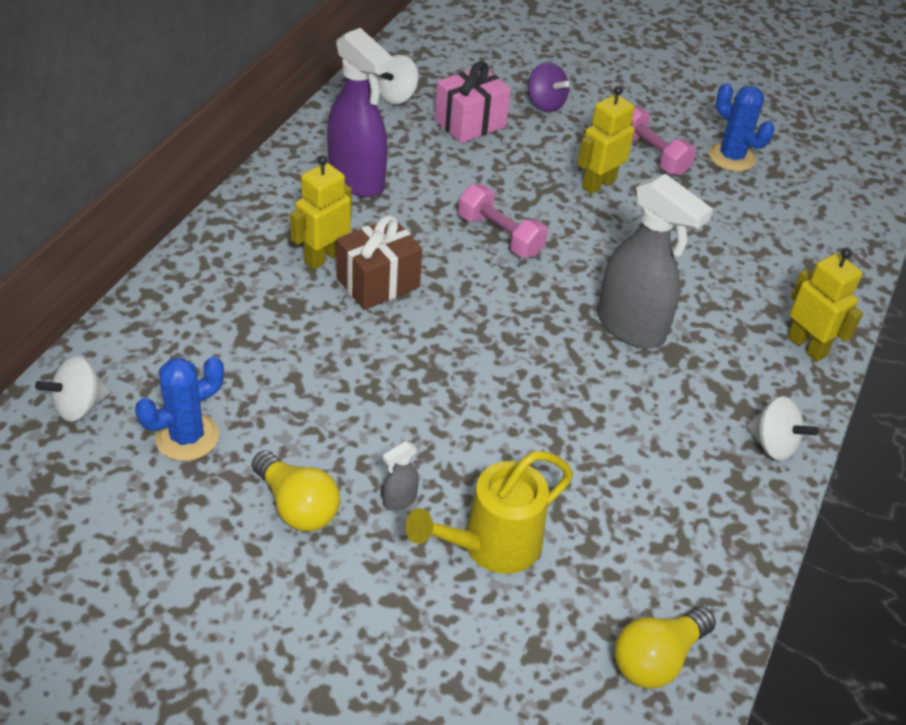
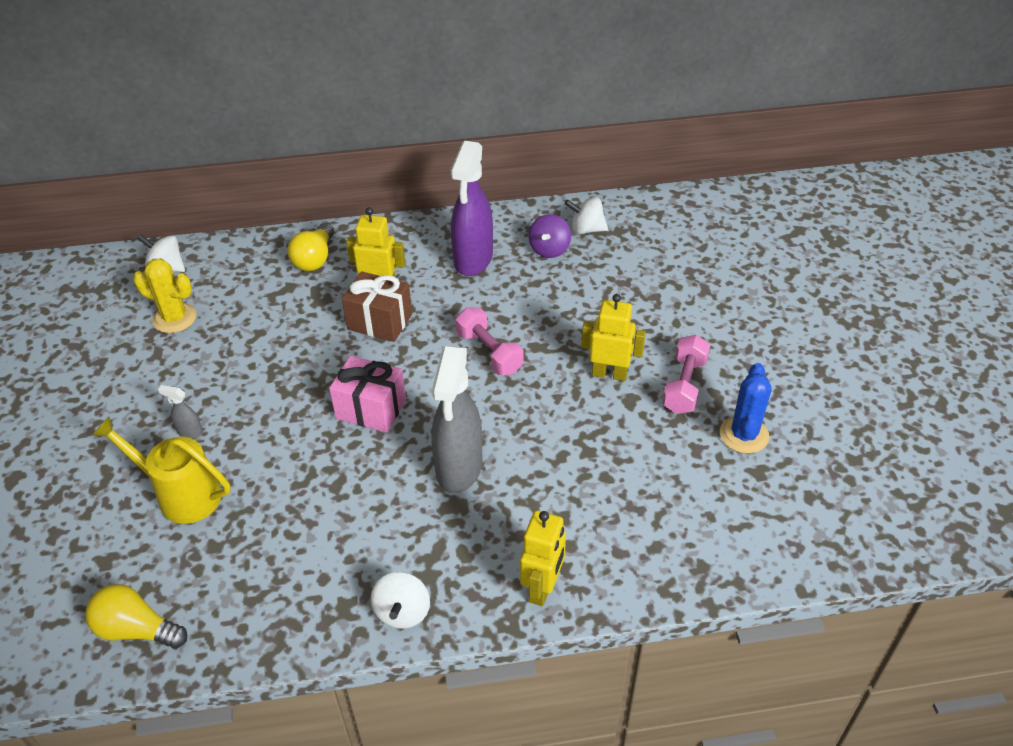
camera: 60 degrees right, 0 degrees up
blue cactus [135,356,224,461] -> yellow cactus [133,258,197,333]
yellow light bulb [252,451,340,532] -> yellow light bulb moved to [288,223,334,271]
pink gift [435,61,511,143] -> pink gift moved to [329,356,406,433]
pink dumbbell [458,184,548,258] -> pink dumbbell turned 45 degrees counterclockwise [456,307,524,375]
purple spinning top [528,62,570,112] -> purple spinning top moved to [529,214,571,258]

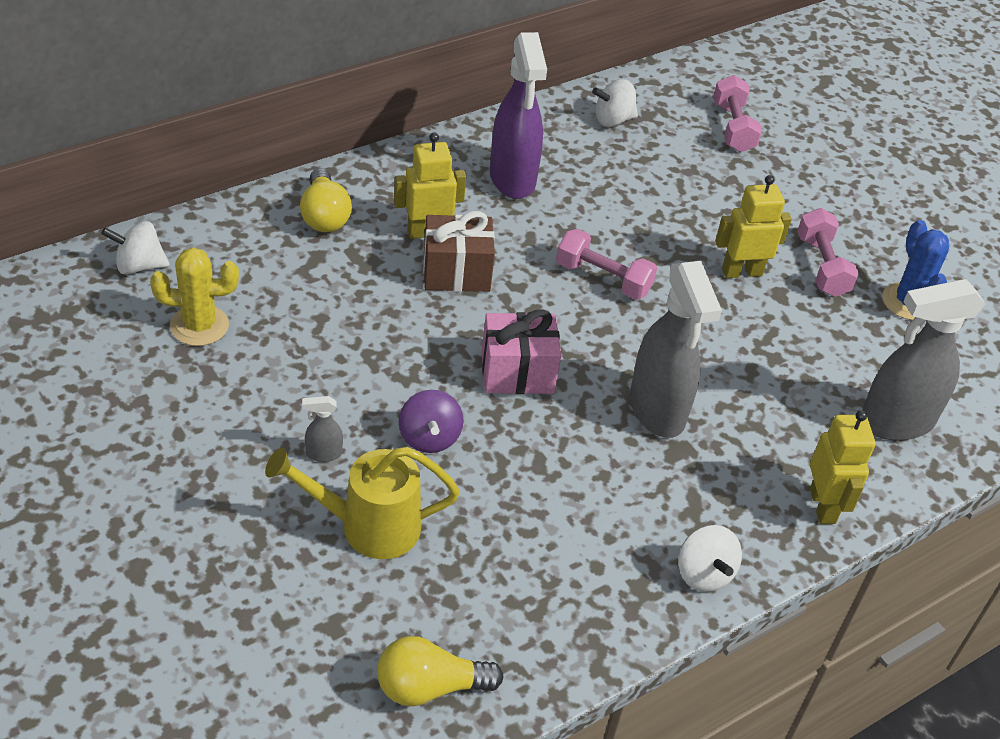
camera: 30 degrees left, 0 degrees up
purple spinning top [529,214,571,258] -> purple spinning top moved to [399,390,464,453]
none -> pink dumbbell [713,75,762,152]
none -> grey spray bottle [862,279,986,441]

